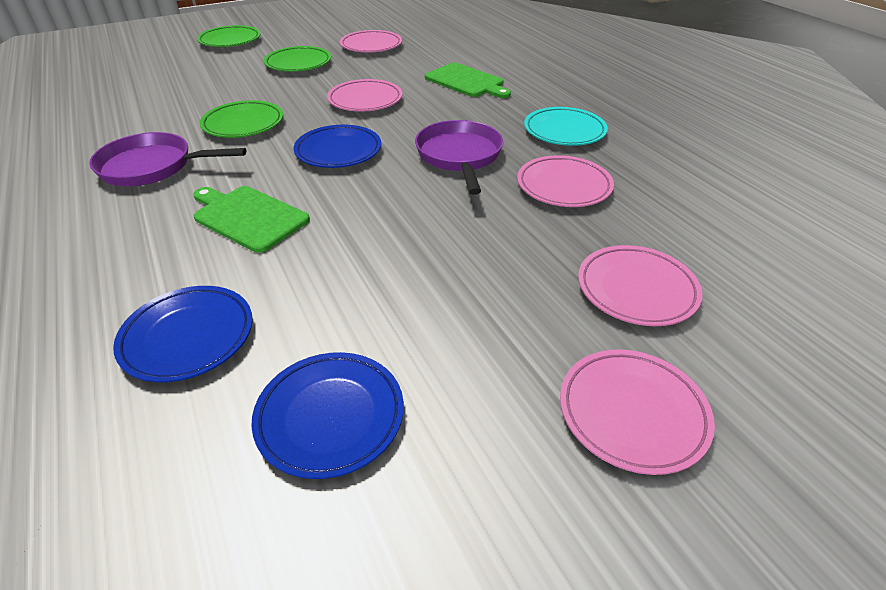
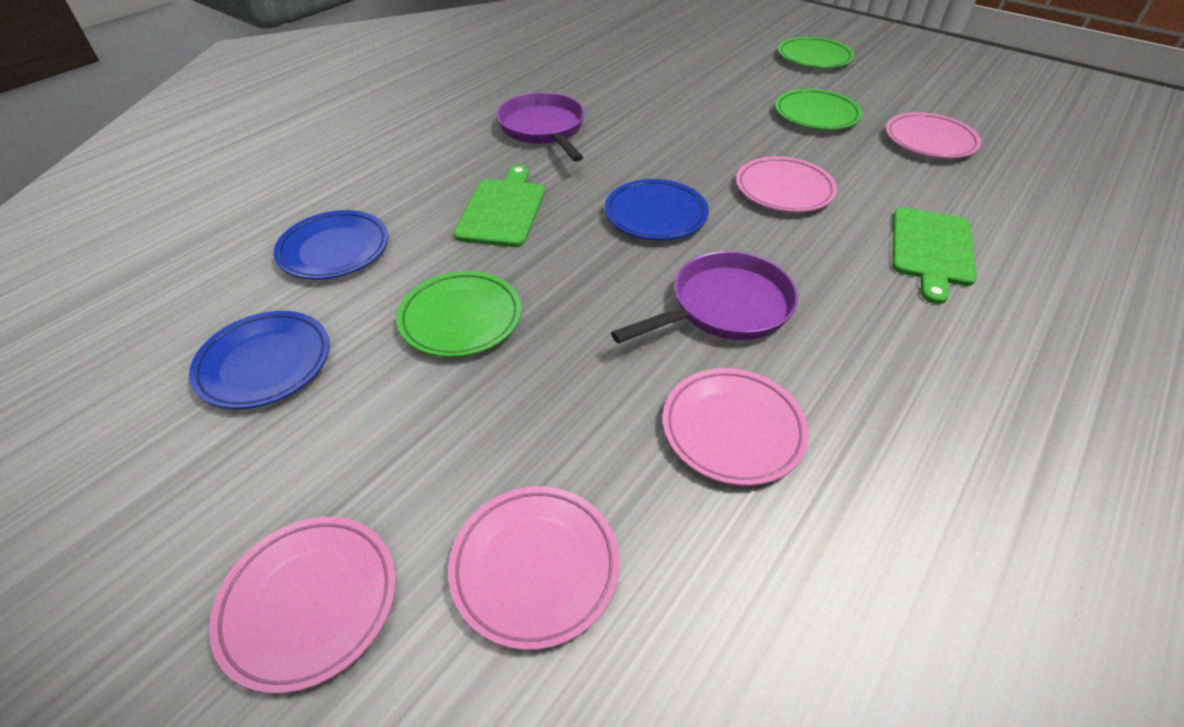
camera: 65 degrees right, 5 degrees up
green plate [200,100,283,138] -> green plate moved to [397,271,521,357]
turquoise plate [524,107,608,146] -> none

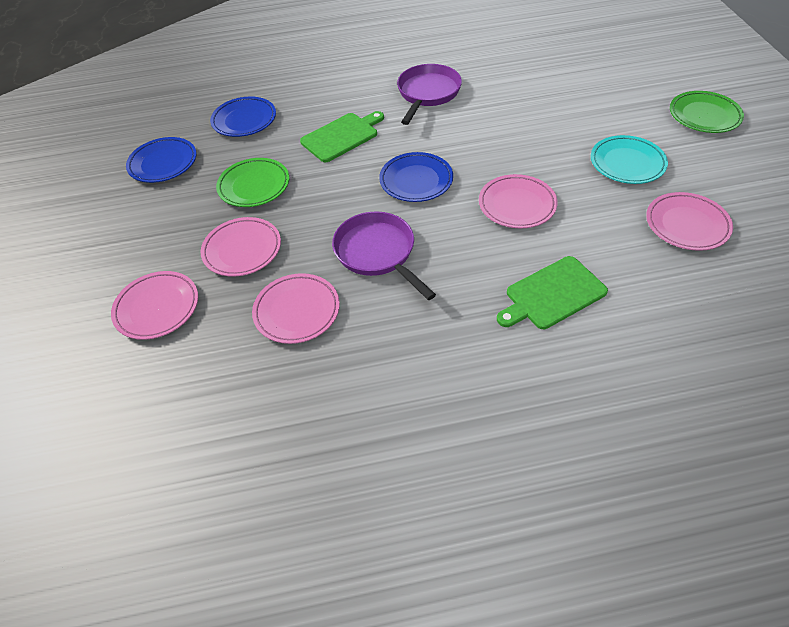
camera: 45 degrees right, 5 degrees up
pink plate [209,517,396,694] -> pink plate moved to [201,217,281,277]
purple pan [611,251,798,344] -> purple pan turned 135 degrees counterclockwise [332,211,436,300]
green plate [775,89,863,130] -> turquoise plate [591,135,668,184]

